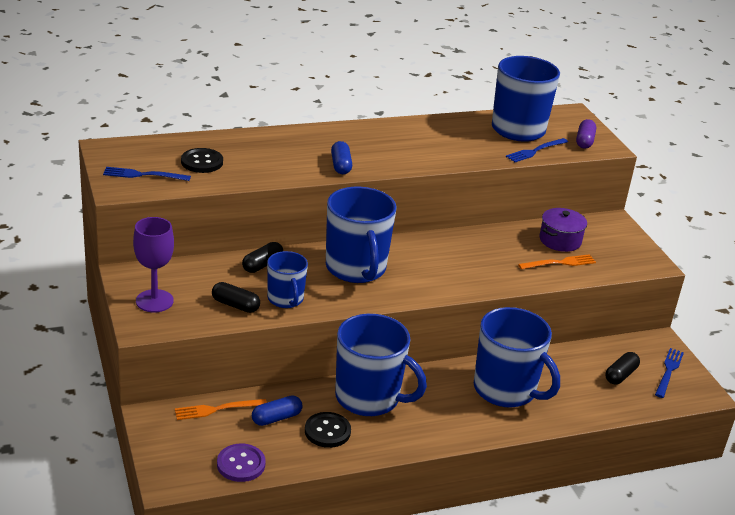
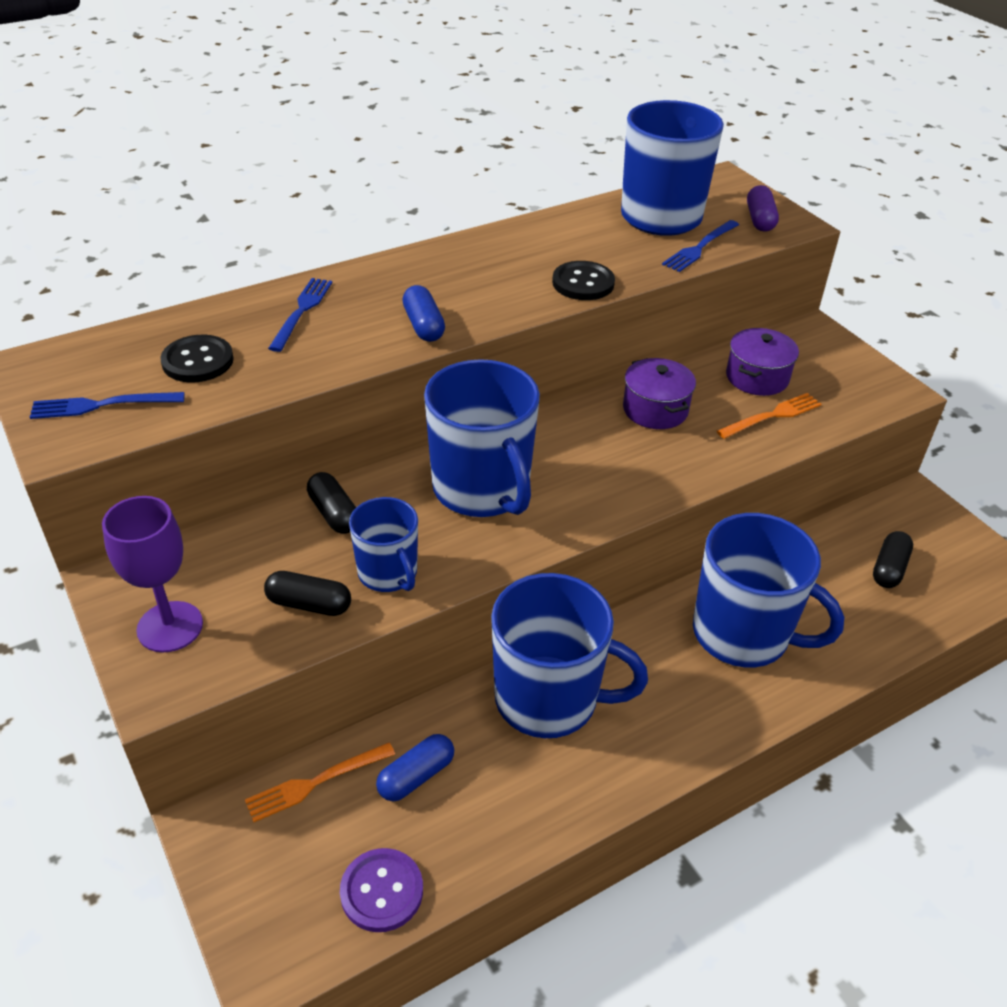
camera: 10 degrees left, 10 degrees up
black capsule [242,242,283,273] -> black capsule turned 60 degrees counterclockwise [307,472,356,534]
black button [305,412,351,448] -> black button moved to [552,261,615,300]
blue fork [655,348,684,398] -> blue fork moved to [268,278,333,352]
none -> purple pot [623,358,696,429]

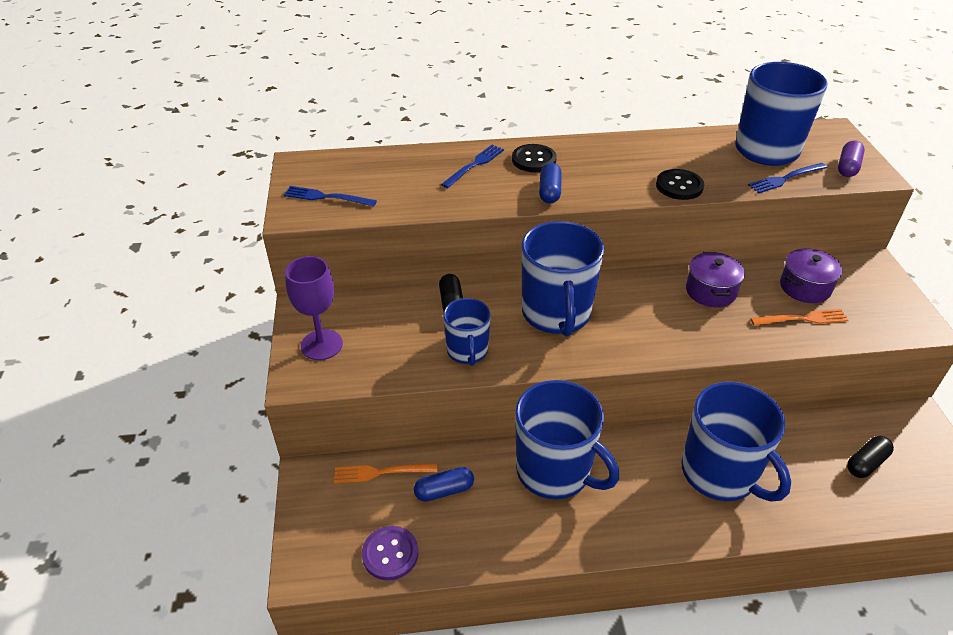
camera: 25 degrees right, 0 degrees up
black button [160,335,234,383] -> black button moved to [512,144,557,172]
black capsule [264,571,351,616] -> none

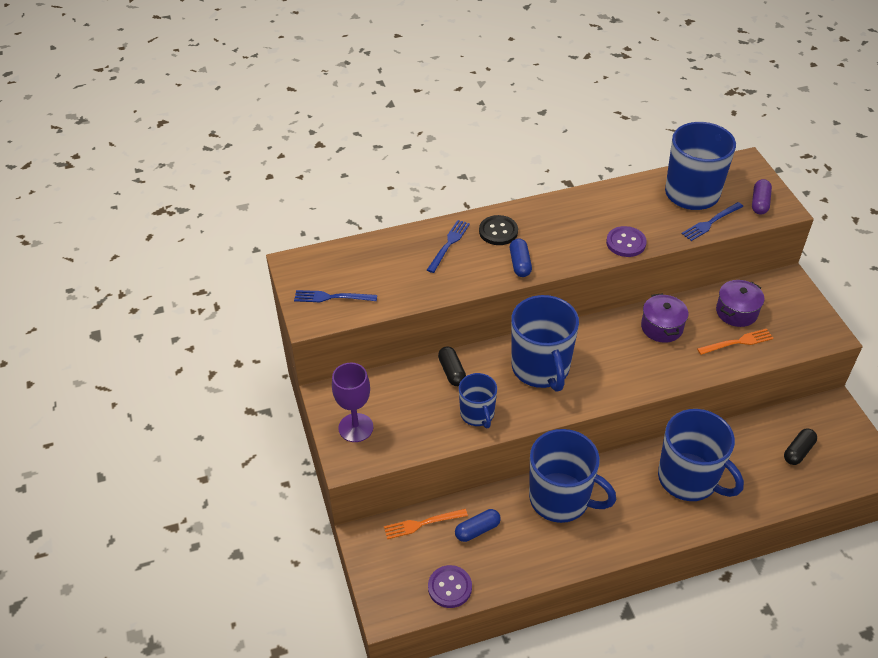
camera: 10 degrees left, 5 degrees up
black button [656,169,704,200] -> purple button [606,226,647,257]

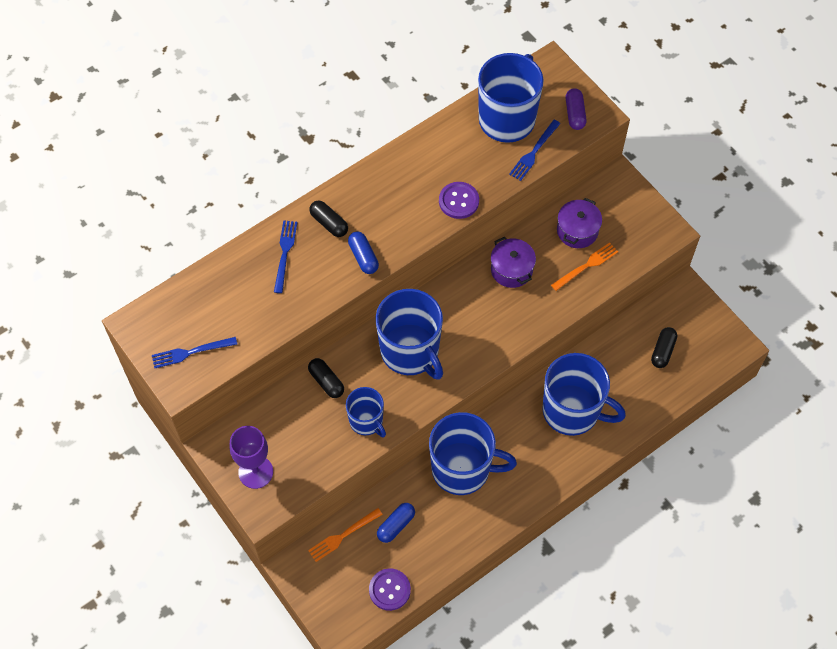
camera: 20 degrees left, 15 degrees up
black button [479,215,518,245] -> black capsule [309,200,348,237]

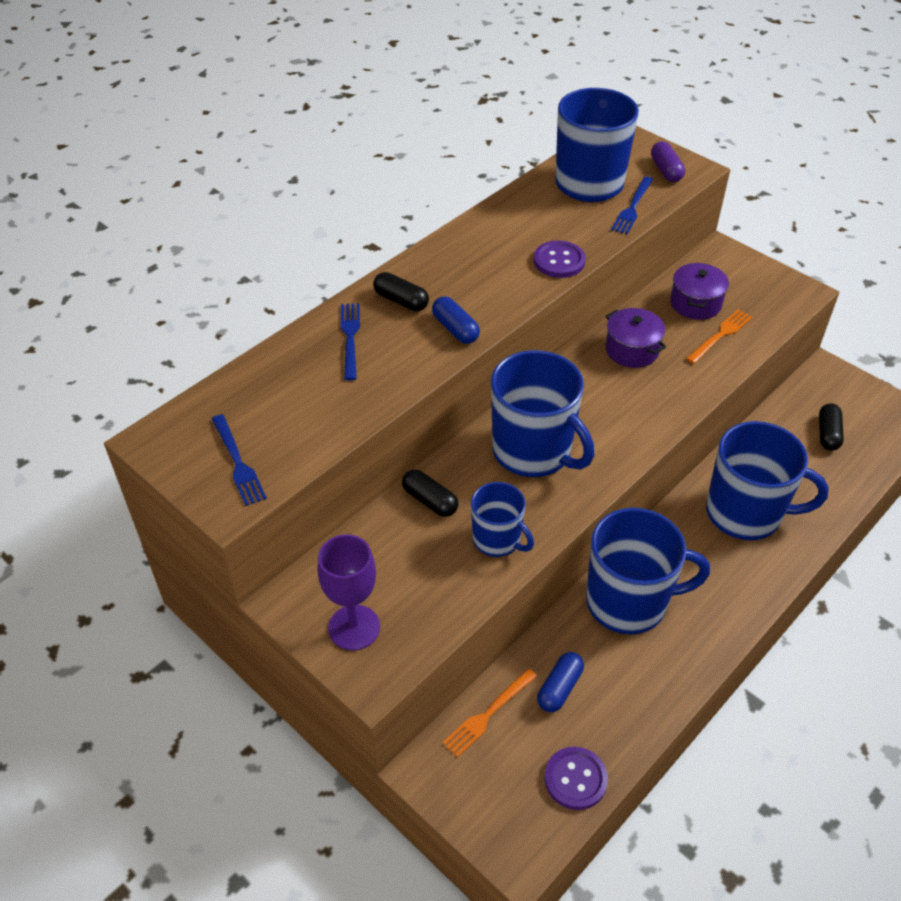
camera: 10 degrees left, 15 degrees down
blue fork [152,337,238,368] -> blue fork turned 90 degrees counterclockwise [212,414,267,506]

